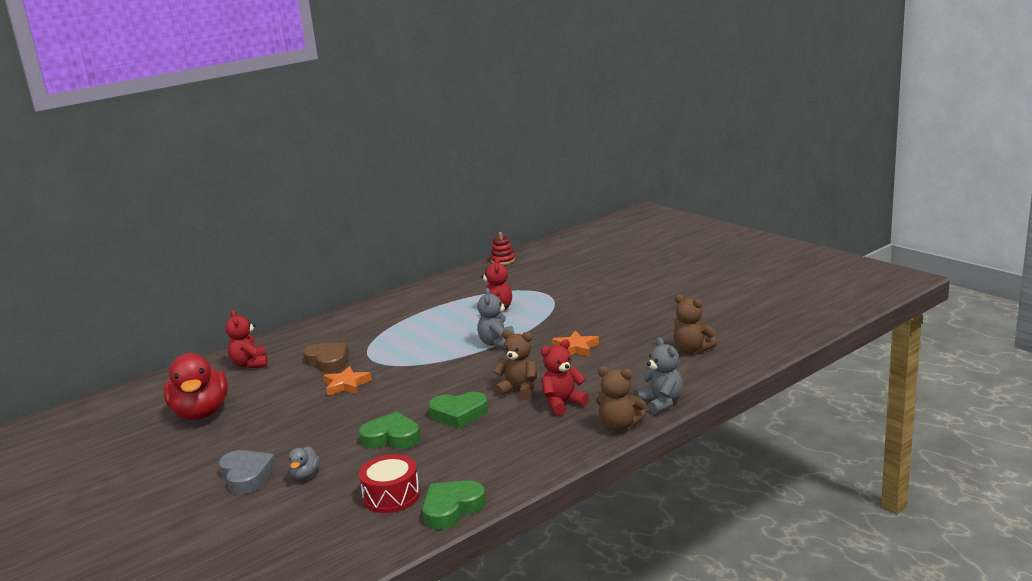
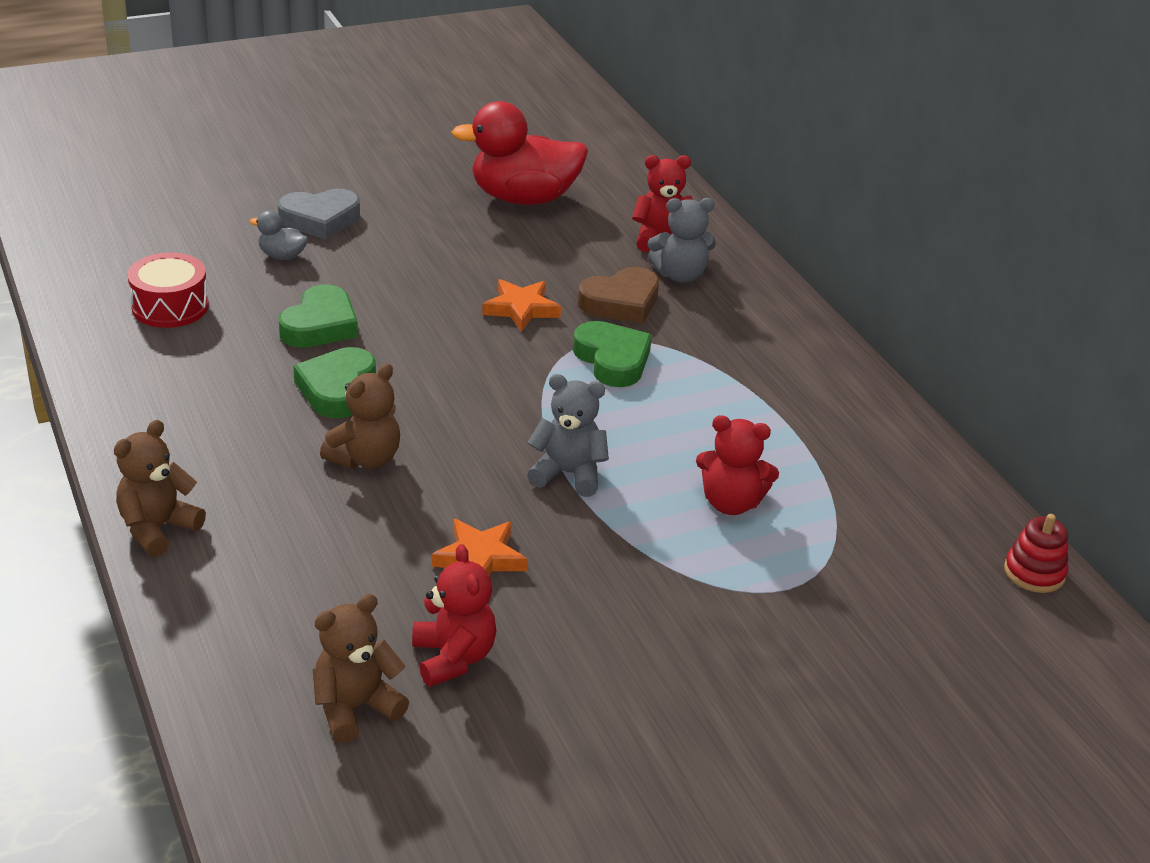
camera: 100 degrees right, 15 degrees up
green heart [422,480,486,530] -> green heart moved to [573,321,652,387]
red teddy bear [541,340,589,415] -> red teddy bear moved to [412,544,496,687]
grey teddy bear [637,337,683,414] -> grey teddy bear moved to [648,198,716,283]

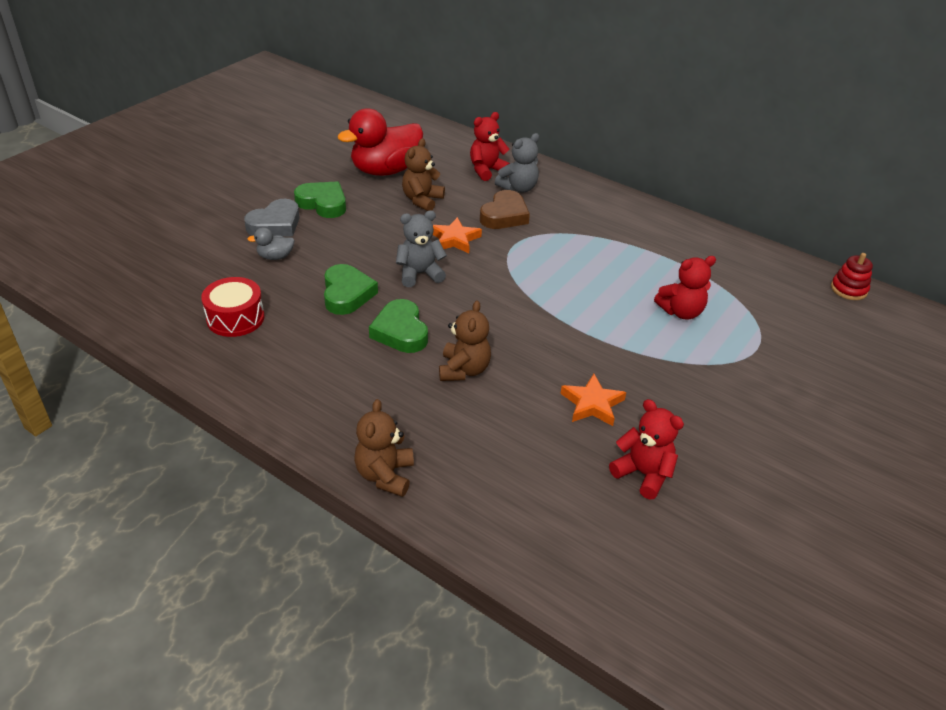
camera: 30 degrees left, 5 degrees up
brown teddy bear [313,594,409,743] -> brown teddy bear moved to [402,138,445,211]
grey teddy bear [527,374,609,497] -> grey teddy bear moved to [396,210,447,287]
green heart [573,321,652,387] -> green heart moved to [294,181,346,218]

